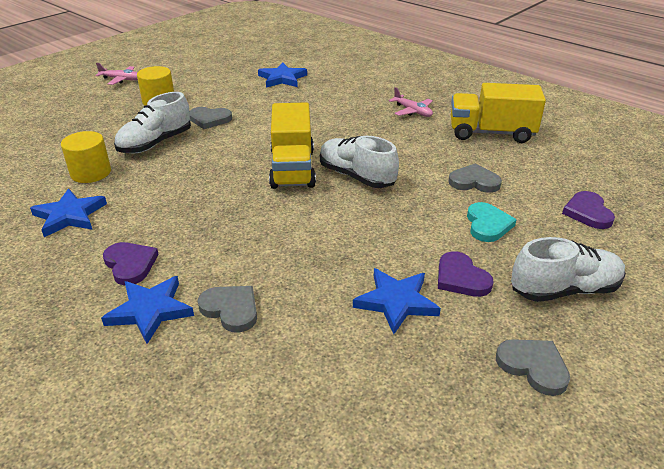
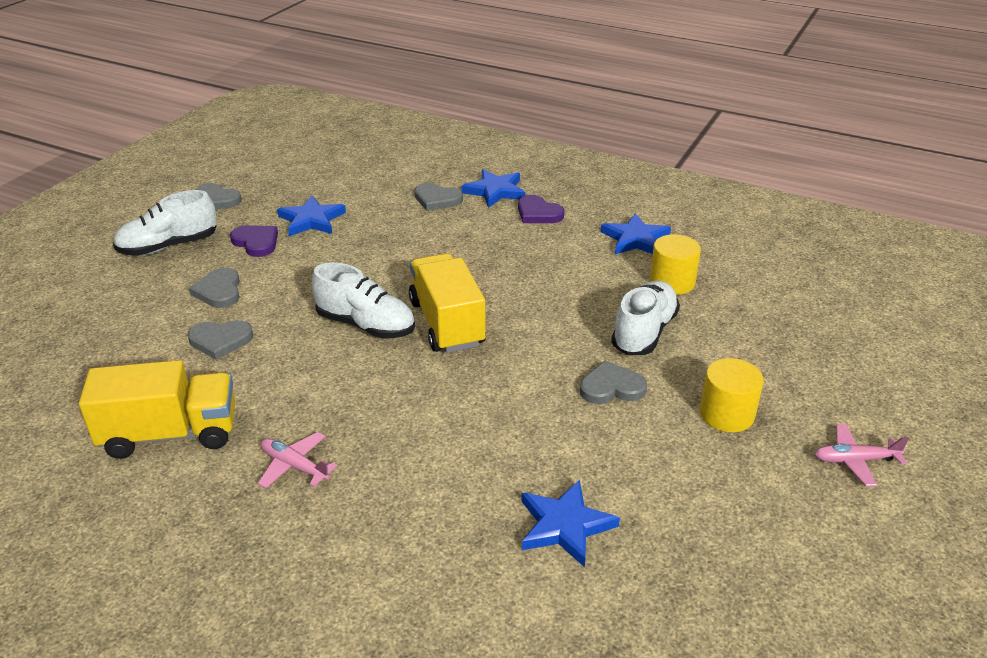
camera: 165 degrees right, 0 degrees up
turquoise heart [467,202,517,242] -> grey heart [189,268,240,308]
purple heart [562,191,615,229] -> none

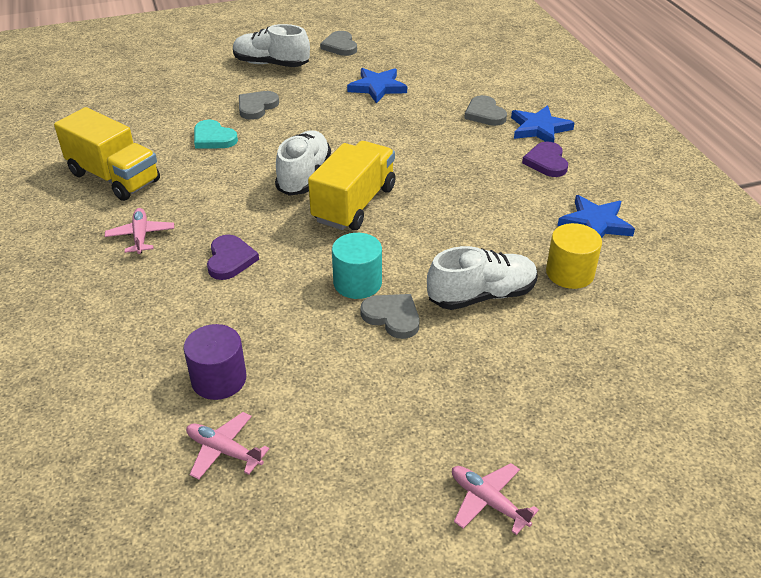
camera: 45 degrees right, 5 degrees up
grey heart [188,320,253,360] -> turquoise heart [194,120,238,149]
purple heart [230,225,278,257] -> purple heart moved to [207,235,259,280]
white shoe [312,262,415,338] -> white shoe turned 150 degrees counterclockwise [275,130,331,196]
blue star [521,480,620,567] -> purple cylinder [183,324,246,400]
yellow cylinder [700,358,764,432] -> none
none -> pink plane [186,412,270,480]
none -> turquoise cylinder [332,233,382,299]

